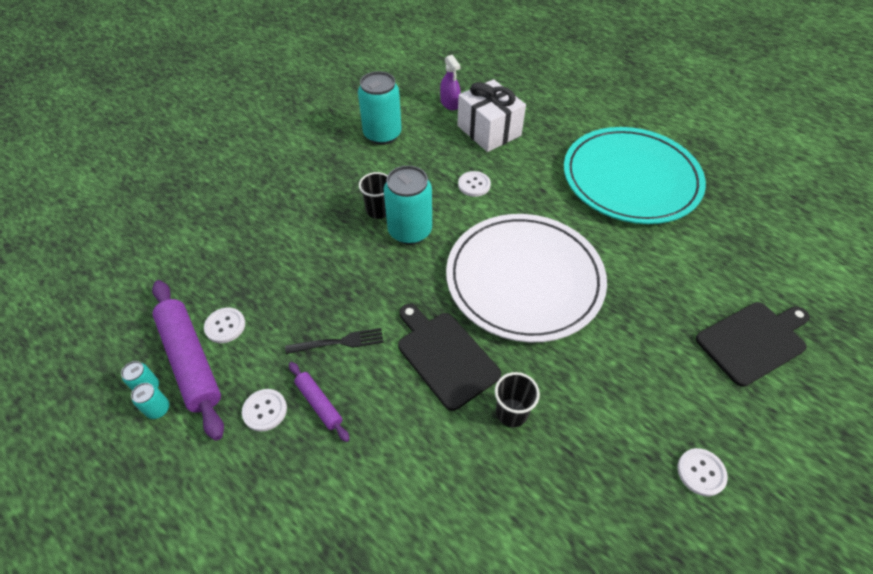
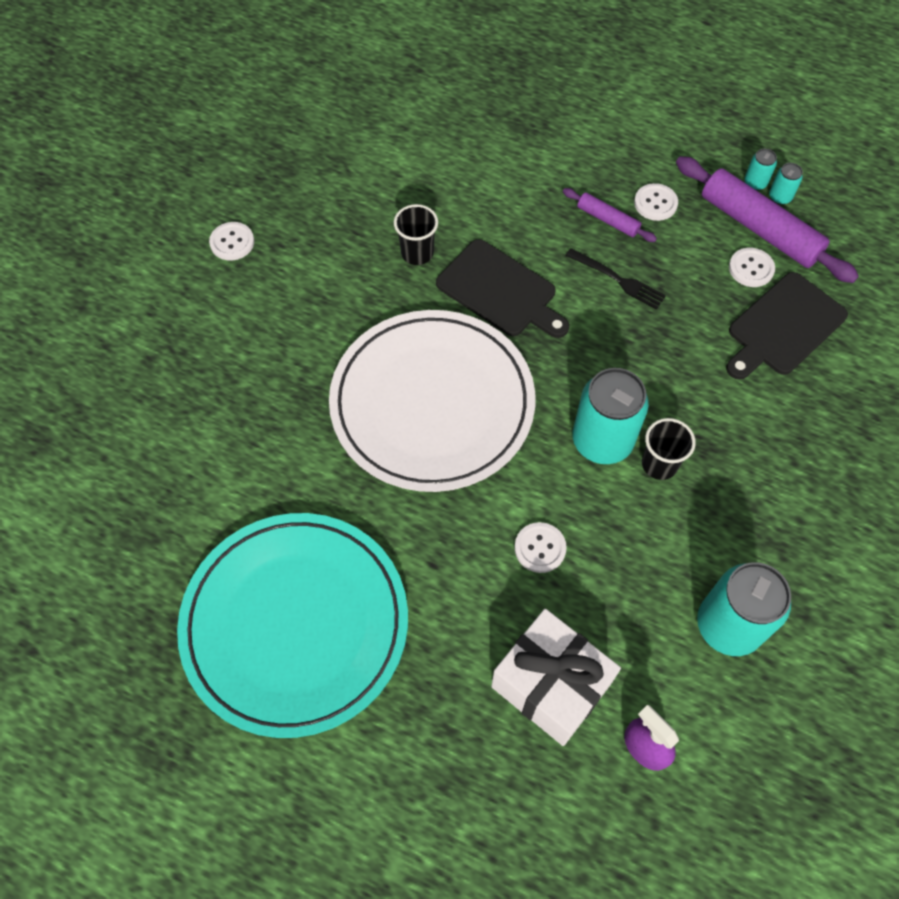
camera: 165 degrees right, 10 degrees up
black fork [285,328,383,354] -> black fork turned 120 degrees counterclockwise [565,248,666,310]
black cutting board [695,302,810,387] -> black cutting board moved to [726,272,848,380]

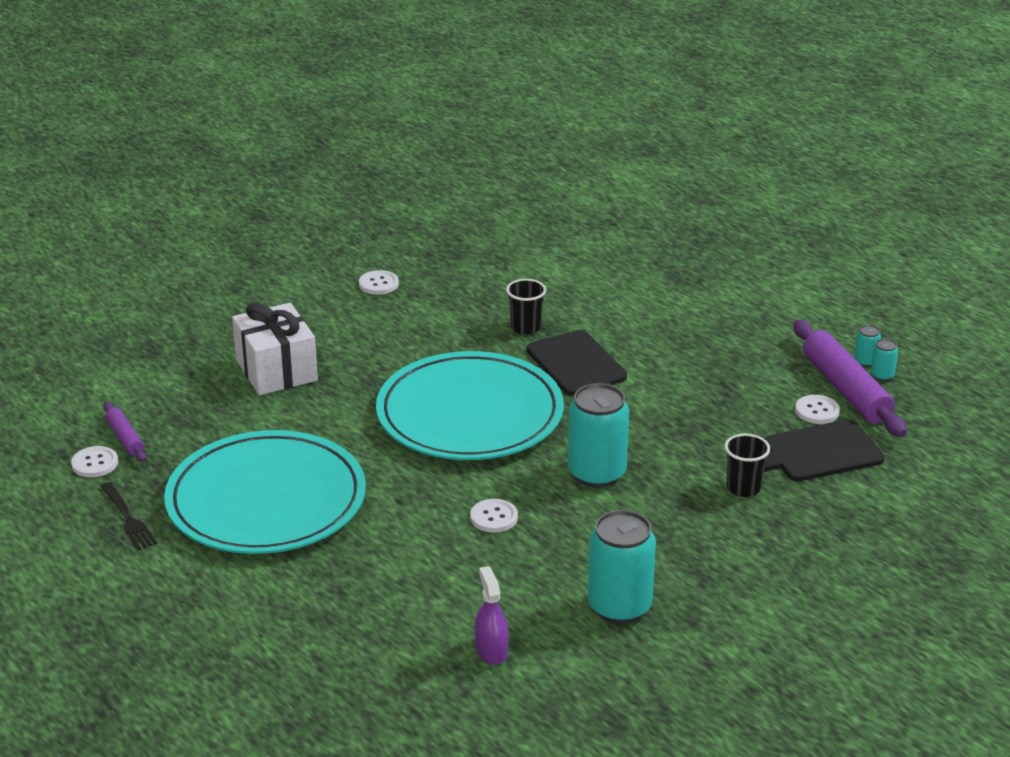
camera: 25 degrees right, 30 degrees down
white plate [329,310,535,492] -> turquoise plate [376,351,564,460]
white gift [491,609,621,746] -> white gift moved to [232,302,318,395]
purple rolling pin [563,188,657,242] -> purple rolling pin moved to [103,402,146,462]
black fork [565,248,666,310] -> black fork moved to [100,482,157,550]
white button [634,183,678,221] -> white button moved to [71,446,118,477]
black cup [642,418,696,480] -> black cup moved to [725,434,770,497]

